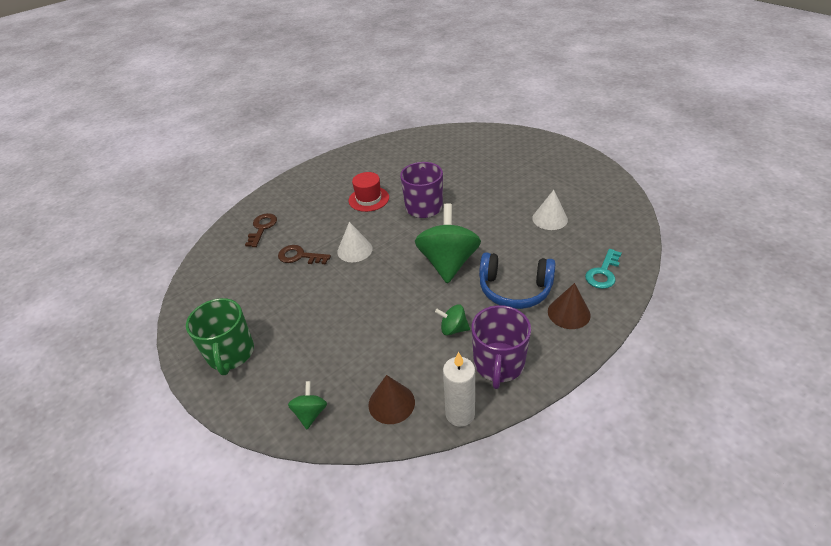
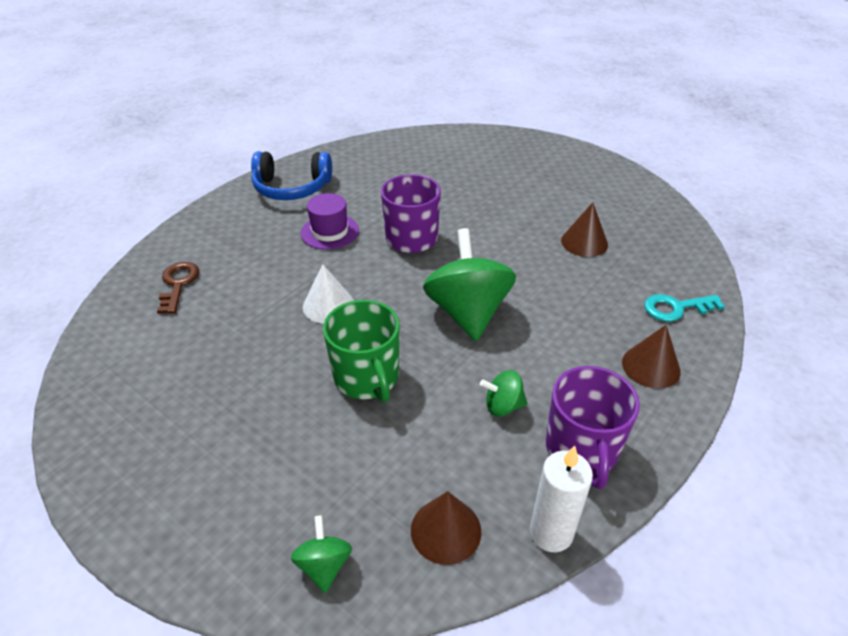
camera: 15 degrees left, 0 degrees up
green mug [186,298,254,375] -> green mug moved to [323,300,400,402]
brown key [278,245,331,265] -> none
red hat [349,172,389,212] -> purple hat [301,193,359,250]
blue headphones [479,253,555,309] -> blue headphones moved to [251,151,332,200]
white cone [532,190,568,230] -> brown cone [561,202,608,257]
turquoise key [585,249,622,289] -> turquoise key turned 60 degrees clockwise [644,294,725,322]

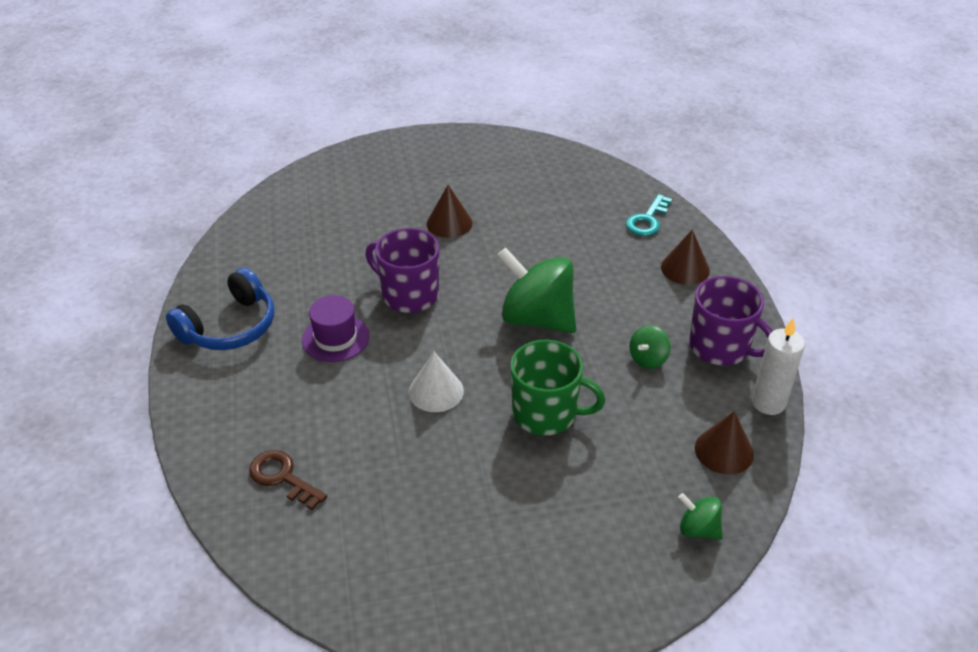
camera: 50 degrees left, 0 degrees up
brown cone [561,202,608,257] -> brown cone moved to [426,185,472,238]

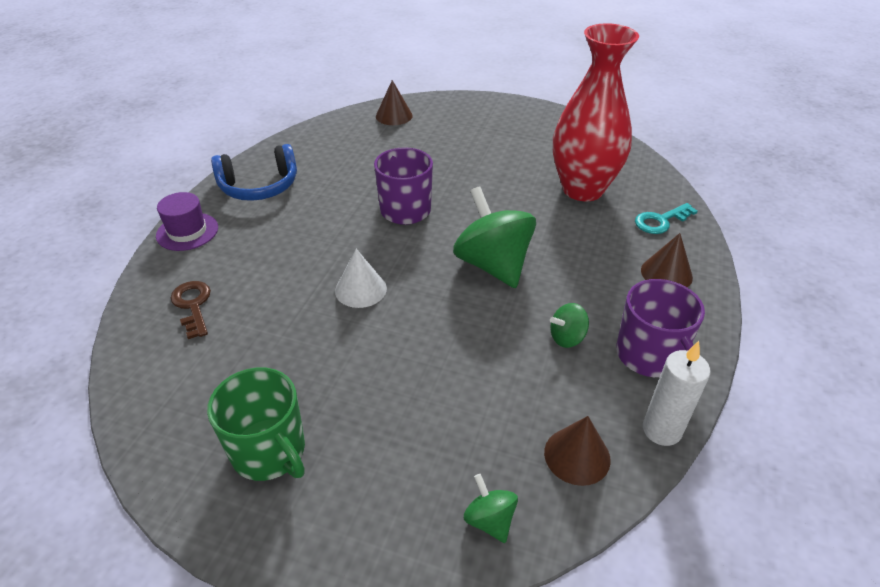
camera: 30 degrees right, 0 degrees up
purple hat [302,295,369,362] -> purple hat moved to [156,192,218,251]
brown cone [426,185,472,238] -> brown cone moved to [376,80,413,125]
green mug [510,340,605,435] -> green mug moved to [207,367,305,481]
none -> red vase [553,23,639,201]

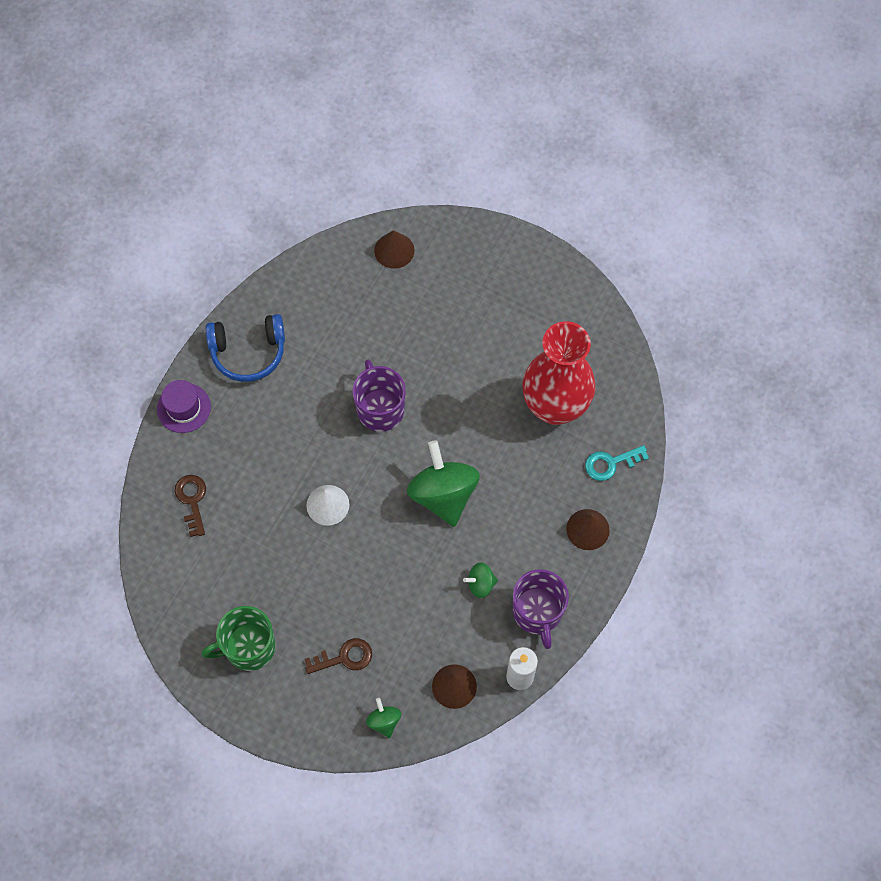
camera: 10 degrees right, 25 degrees up
green mug [207,367,305,481] -> green mug turned 105 degrees clockwise [202,606,276,671]
none -> brown key [305,638,372,674]

